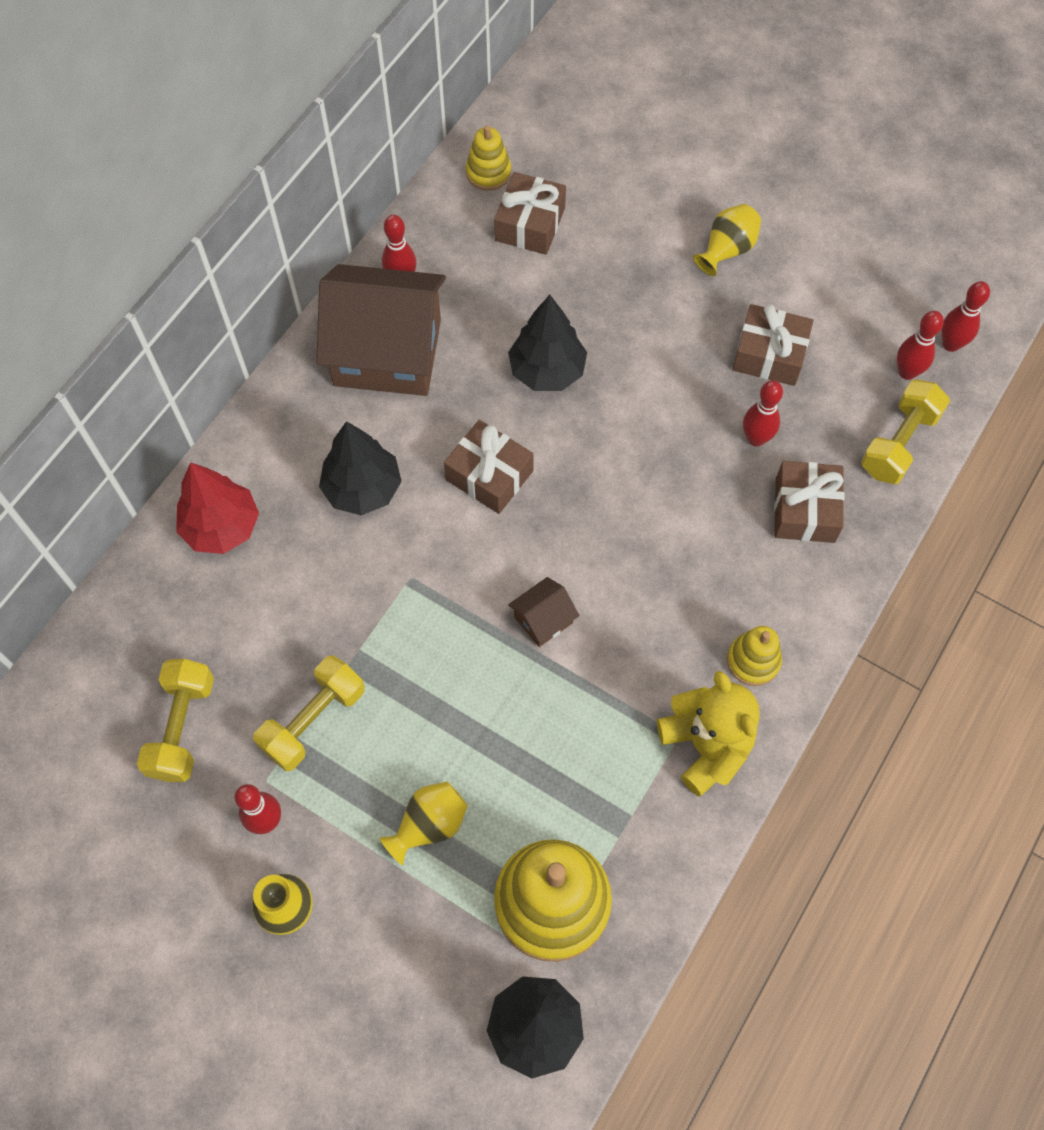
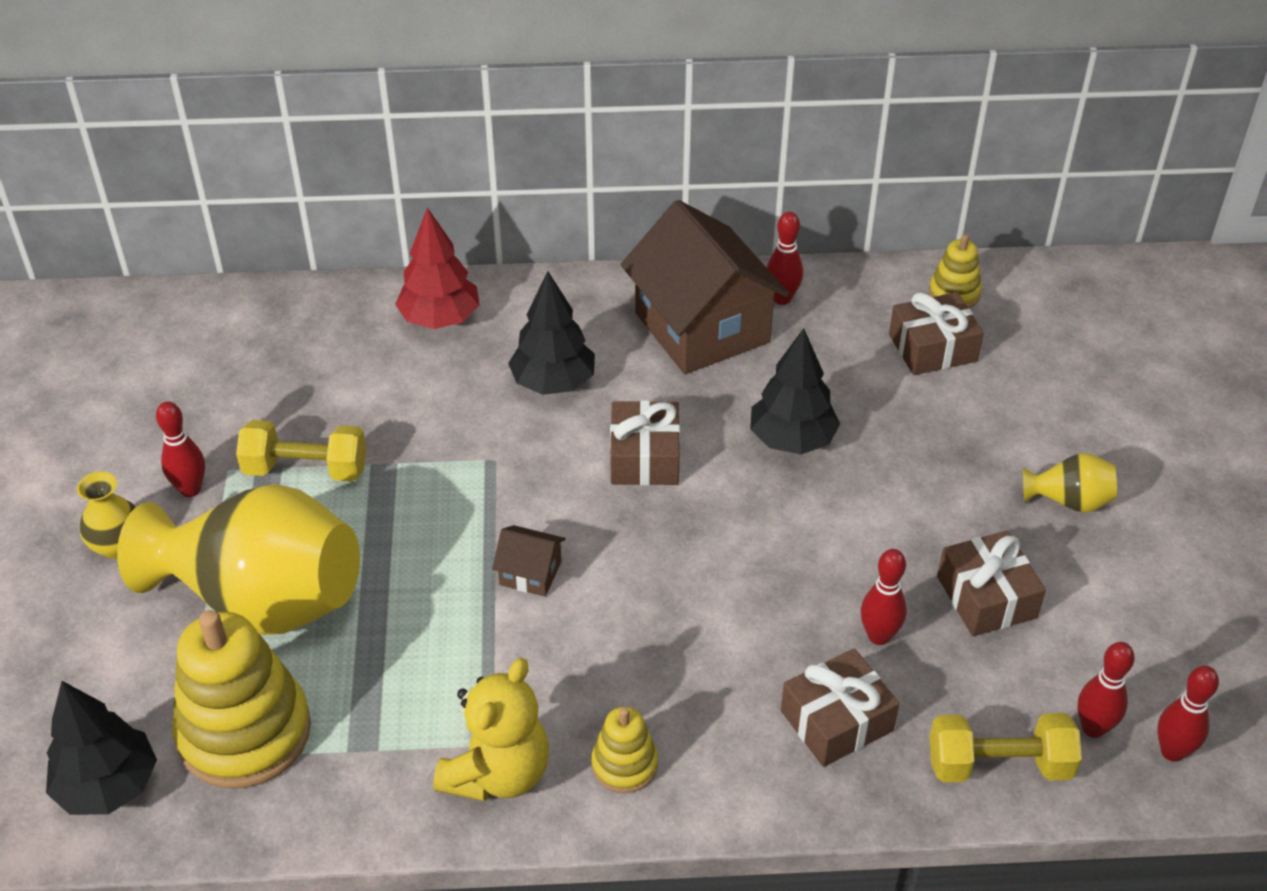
camera: 55 degrees right, 20 degrees down
yellow dumbbell [137,659,214,782] -> none
yellow vase [379,781,468,865] -> yellow vase [117,484,360,635], size x2.34

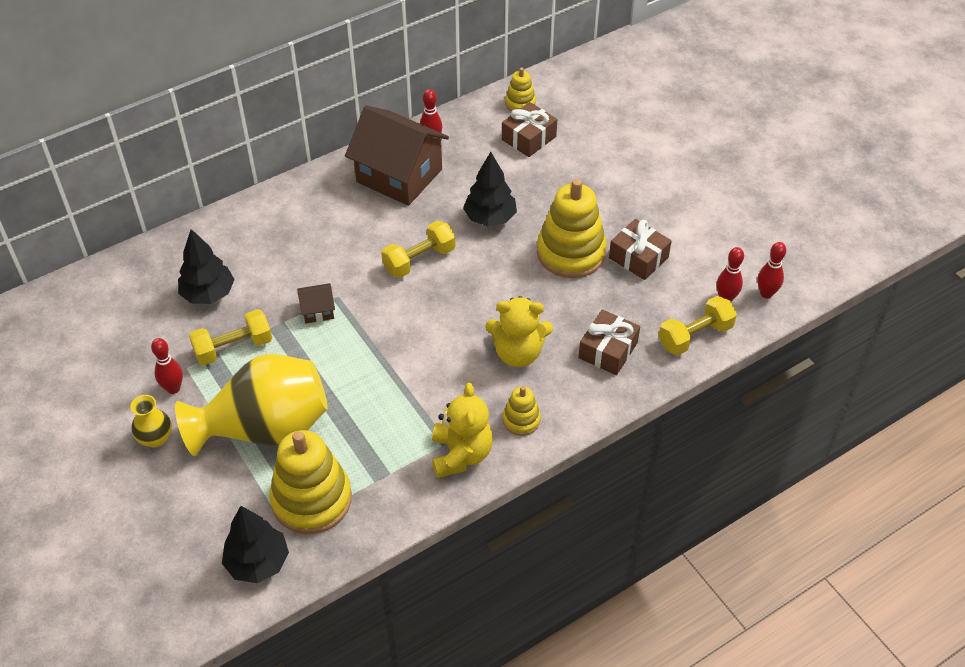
camera: 30 degrees left, 5 degrees up
red tree [395,207,480,329] -> none
brown house [492,525,566,597] -> brown house moved to [297,283,335,323]
black tree [508,271,595,395] -> black tree moved to [178,229,235,304]
brown gift [610,400,680,485] -> yellow dumbbell [381,221,456,278]
red bowling pin [861,549,907,645] -> none
yellow vase [1023,453,1117,513] -> none
none -> yellow teddy bear [486,296,553,367]
none -> yellow stacking toy [537,179,607,278]

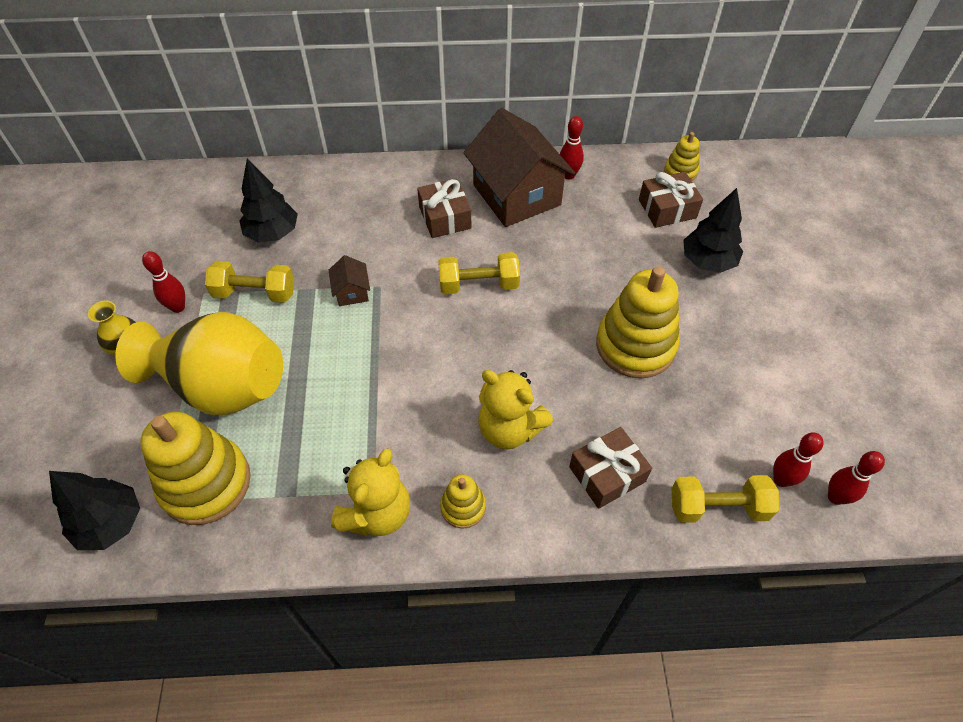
camera: 30 degrees right, 5 degrees up
brown house [297,283,335,323] -> brown house turned 60 degrees clockwise [329,255,370,306]
black tree [463,152,517,226] -> black tree moved to [683,188,743,273]
brown gift [609,219,672,280] -> brown gift moved to [417,178,471,238]

